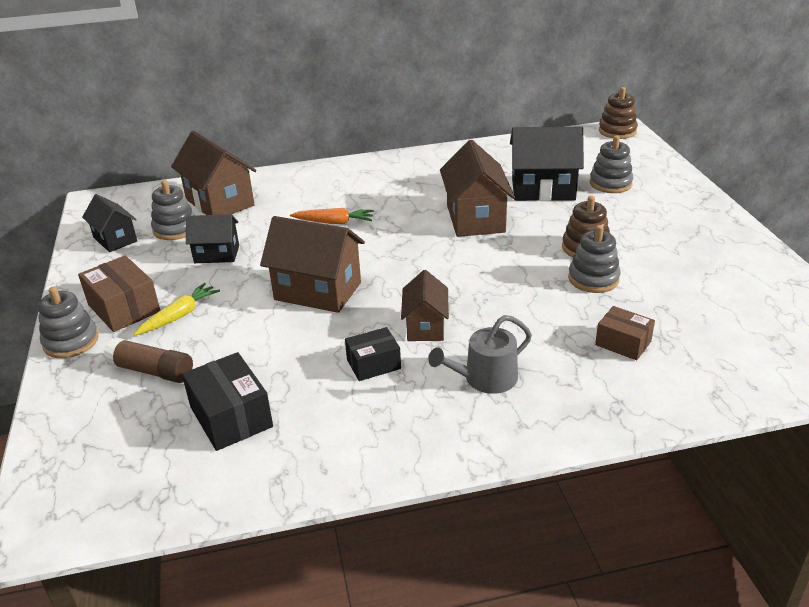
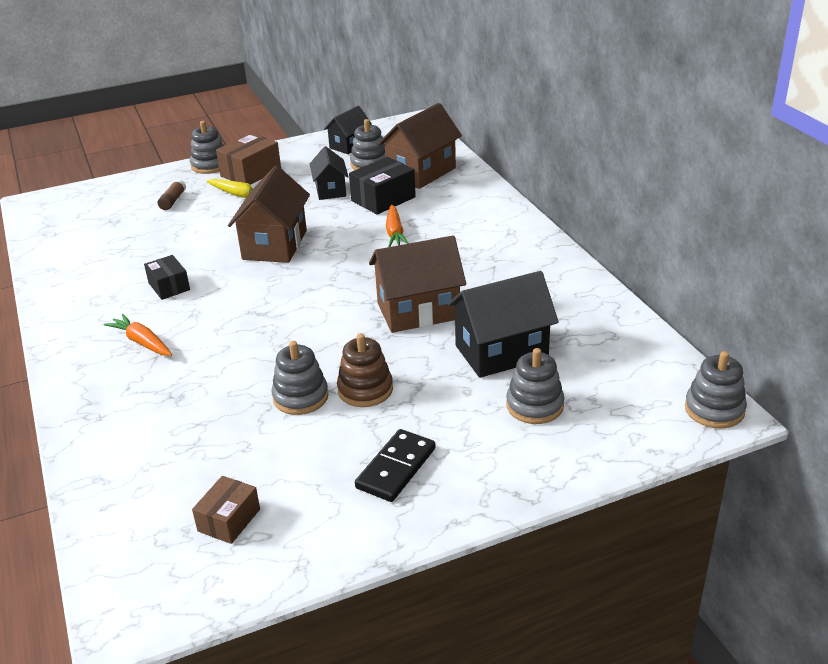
camera: 80 degrees right, 0 degrees up
brown glue stick [104,337,193,383] -> brown glue stick [158,179,186,210], size x0.66
black box [182,352,273,451] -> black box moved to [349,157,416,215]
brown house [401,270,449,341] -> none
grey watering can [428,315,532,394] -> orange carrot [104,314,172,356]
black house [510,127,584,201] -> black house turned 75 degrees clockwise [448,271,559,378]
brown box [595,306,655,360] -> brown box moved to [192,476,260,544]
brown stacking toy [599,87,638,139] -> grey stacking toy [685,351,747,428]
none -> black domino [355,429,435,502]

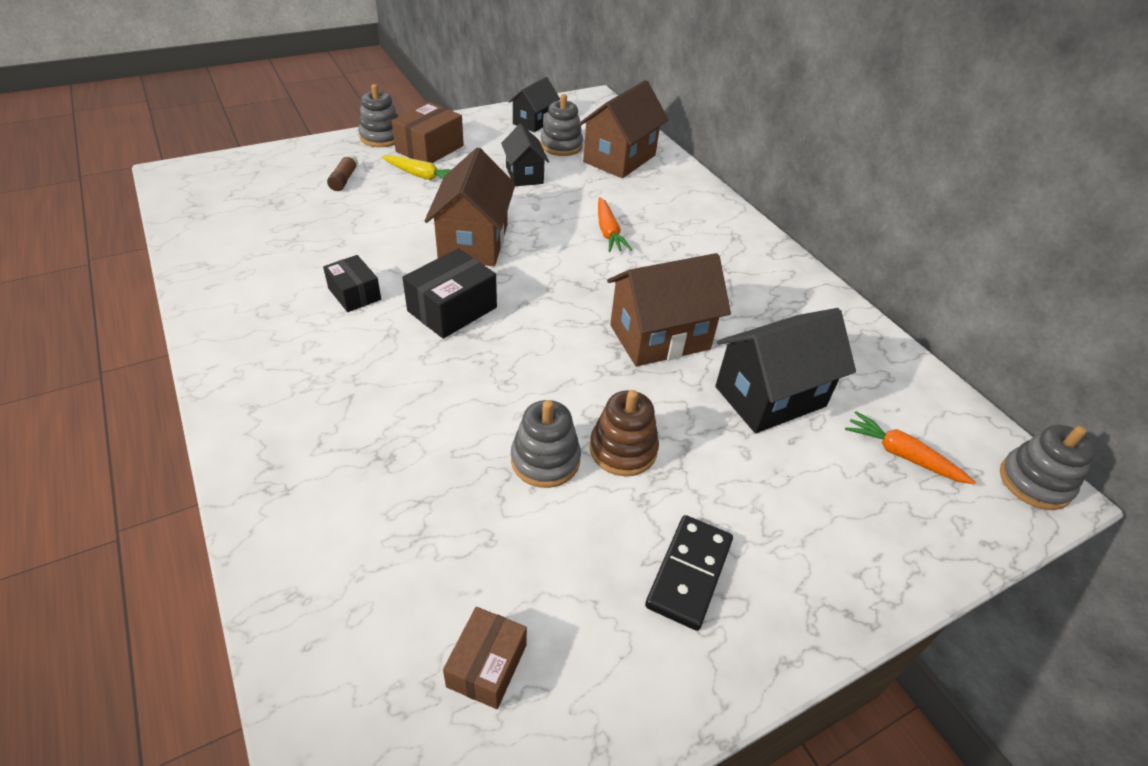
camera: 10 degrees left, 10 degrees up
orange carrot [104,314,172,356] -> orange carrot moved to [845,411,976,485]
black box [349,157,416,215] -> black box moved to [402,248,497,339]
grey stacking toy [506,348,564,424] -> none

